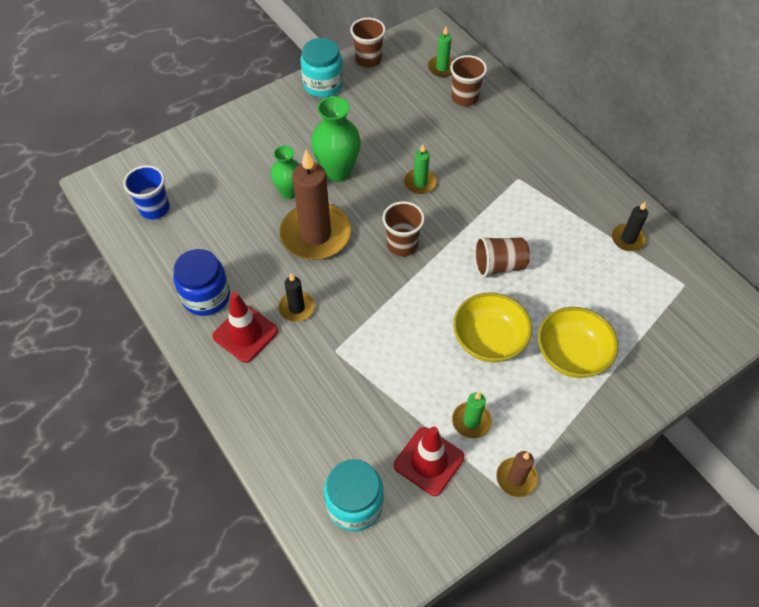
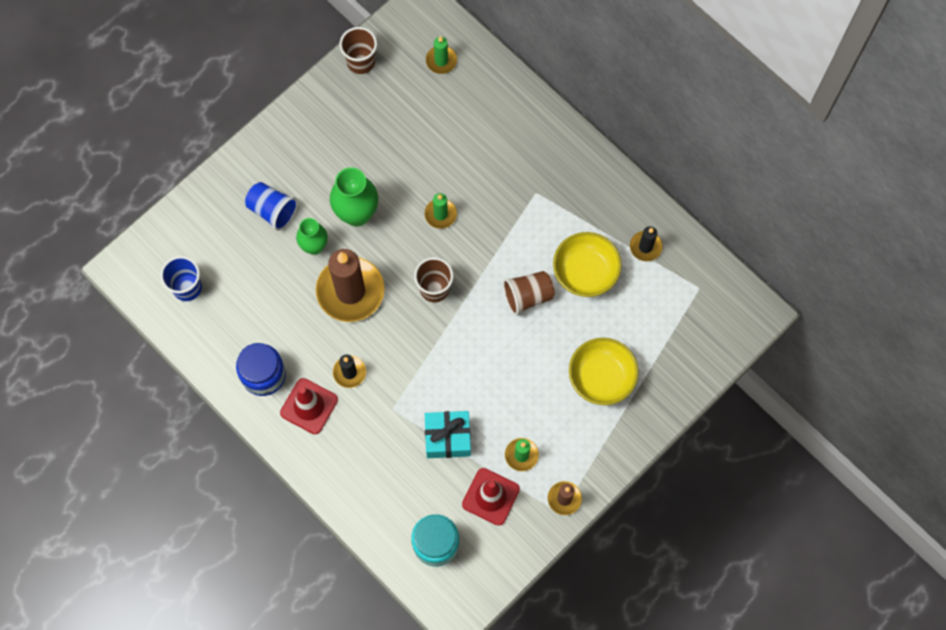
camera: 10 degrees left, 15 degrees up
turquoise jar [300,38,343,98] -> none
brown cup [450,55,487,106] -> none
yellow bowl [453,292,532,363] -> yellow bowl moved to [553,232,622,297]
none -> blue cup [245,182,298,231]
none -> turquoise gift [425,411,471,458]

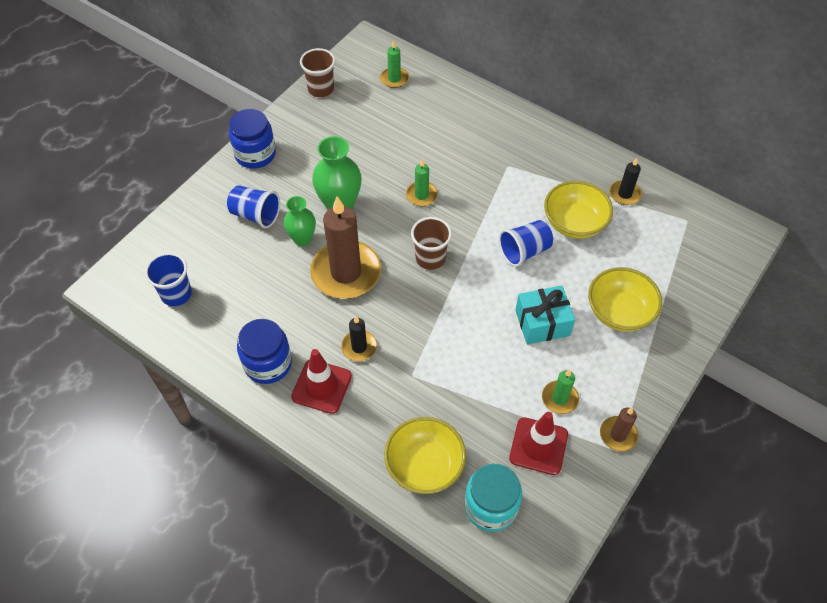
camera: 10 degrees left, 15 degrees down
turquoise gift [425,411,471,458] -> turquoise gift moved to [515,286,575,344]
brown cup [503,271,555,316] -> blue cup [499,220,553,267]
none -> blue jar [229,109,276,169]
none -> yellow bowl [384,417,466,494]

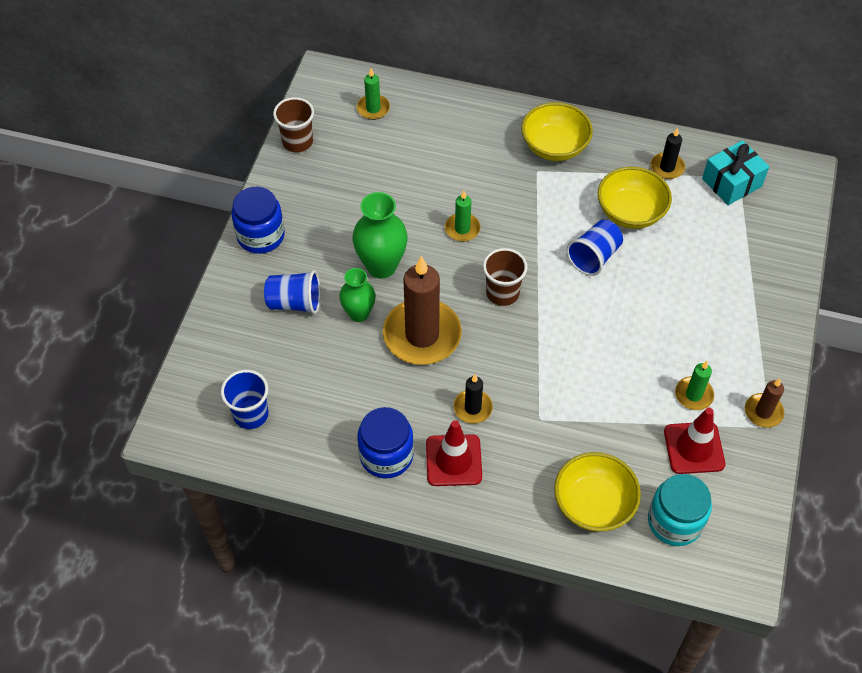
camera: 20 degrees left, 0 degrees up
turquoise gift [515,286,575,344] -> turquoise gift moved to [702,140,769,205]
yellow bowl [588,267,662,332] -> yellow bowl moved to [521,102,593,161]

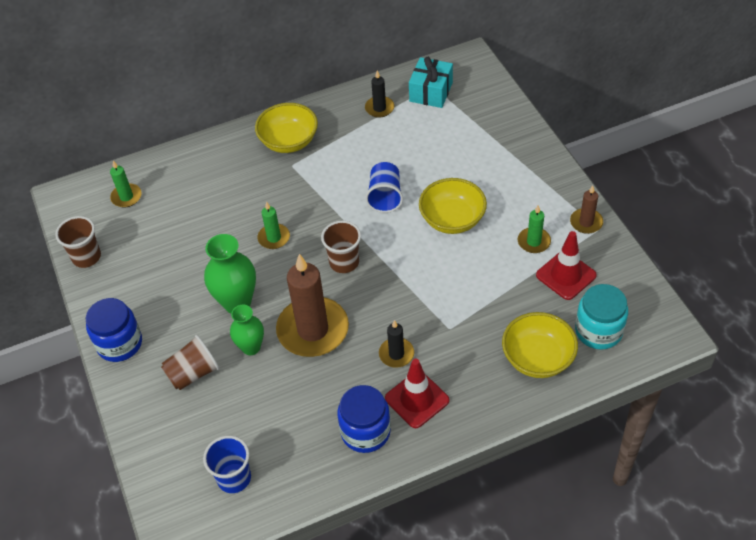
camera: 35 degrees left, 5 degrees down
blue cup [264,270,320,314] -> brown cup [161,335,220,390]
yellow bowl [598,167,672,229] -> yellow bowl moved to [419,178,487,234]

